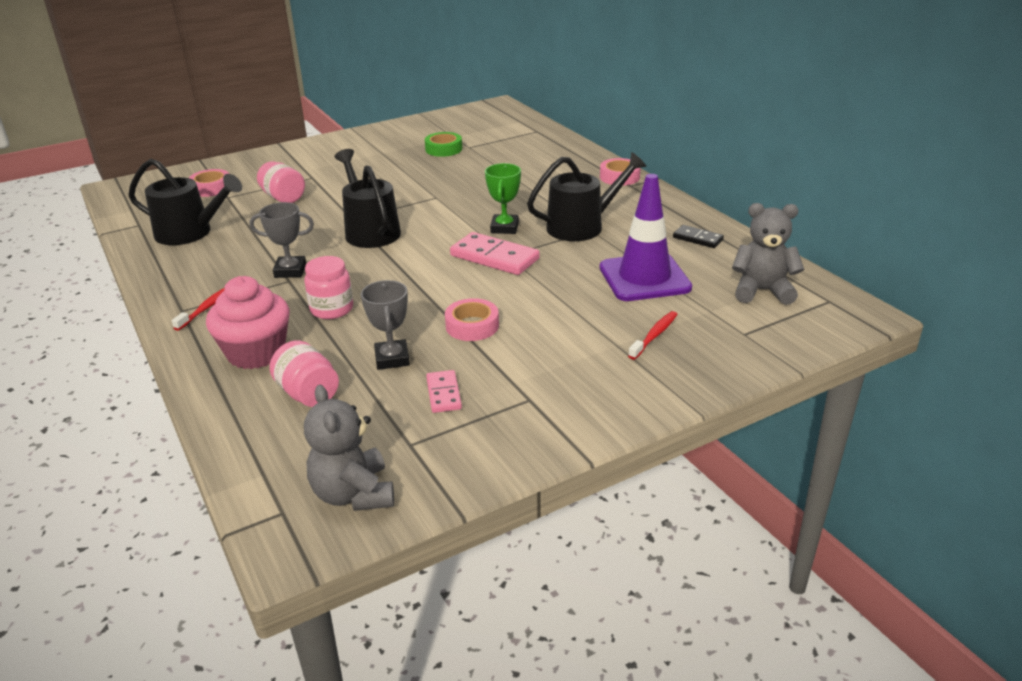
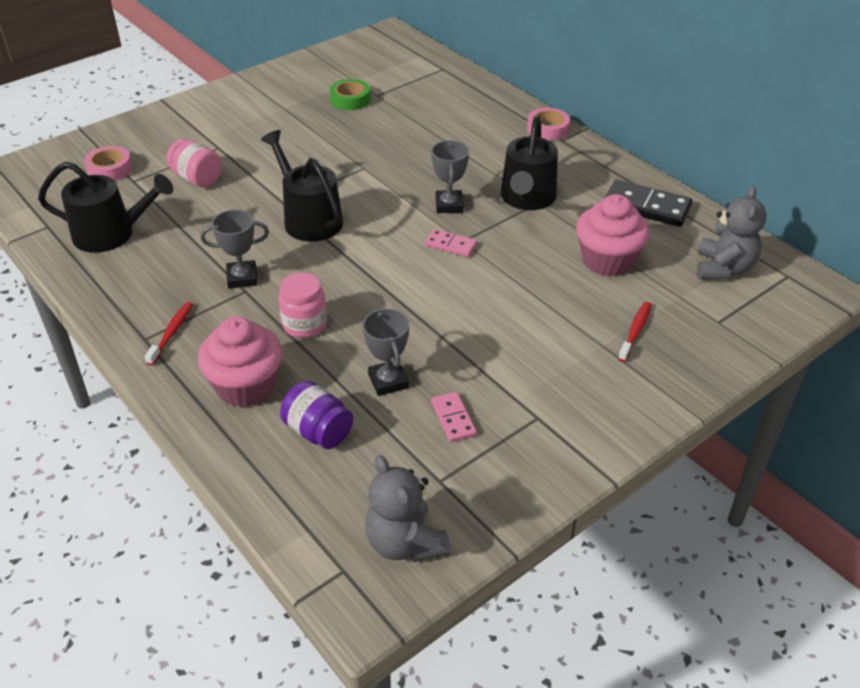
camera: 10 degrees left, 10 degrees up
pink jar [269,340,339,407] -> purple jar [280,381,353,449]
pink tape [445,298,499,341] -> none
pink domino [450,232,540,275] -> pink domino [425,229,477,257], size x0.56
green trophy [485,163,521,234] -> grey trophy [431,140,469,213]
black watering can [527,152,646,241] -> black watering can turned 135 degrees clockwise [500,116,558,210]
purple traffic cone [600,174,692,301] -> pink cupcake [576,194,650,277]
black domino [673,225,724,248] -> black domino [605,180,692,227], size x1.77
grey teddy bear [732,203,804,305] -> grey teddy bear turned 105 degrees clockwise [697,185,767,280]

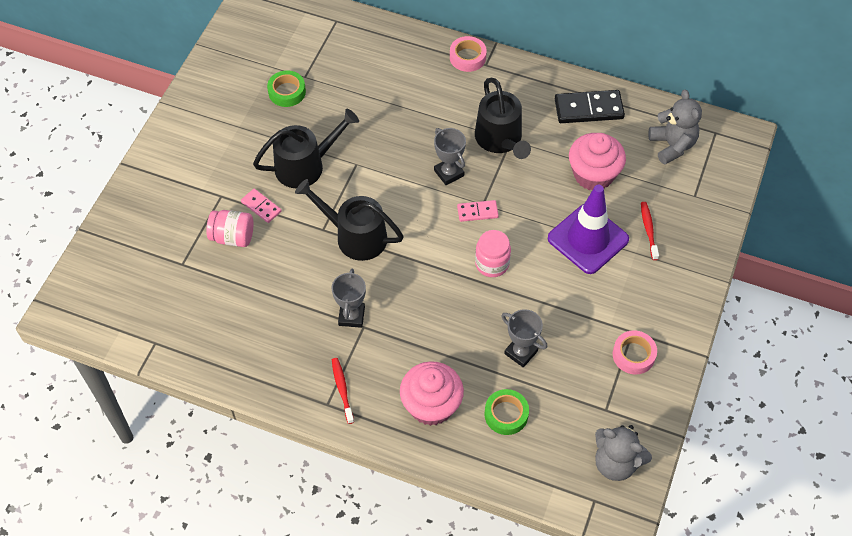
camera: 30 degrees left, 15 degrees up
black watering can [38,162,173,253] -> black watering can moved to [253,109,359,188]
pink tape [84,146,132,181] -> pink tape moved to [613,330,657,375]
grey trophy [200,209,269,289] -> grey trophy turned 45 degrees counterclockwise [332,269,366,328]
pink jar [278,272,327,338] -> pink jar moved to [475,230,511,277]
purple jar [280,381,353,449] -> green tape [484,389,529,435]
pink domino [431,392,477,442] -> pink domino moved to [241,189,282,223]
none -> purple traffic cone [548,185,629,274]

